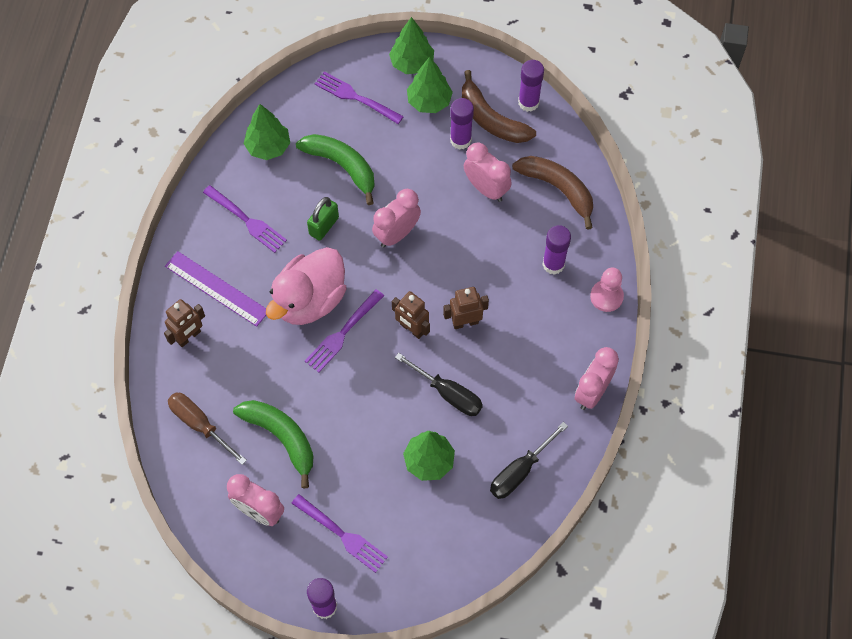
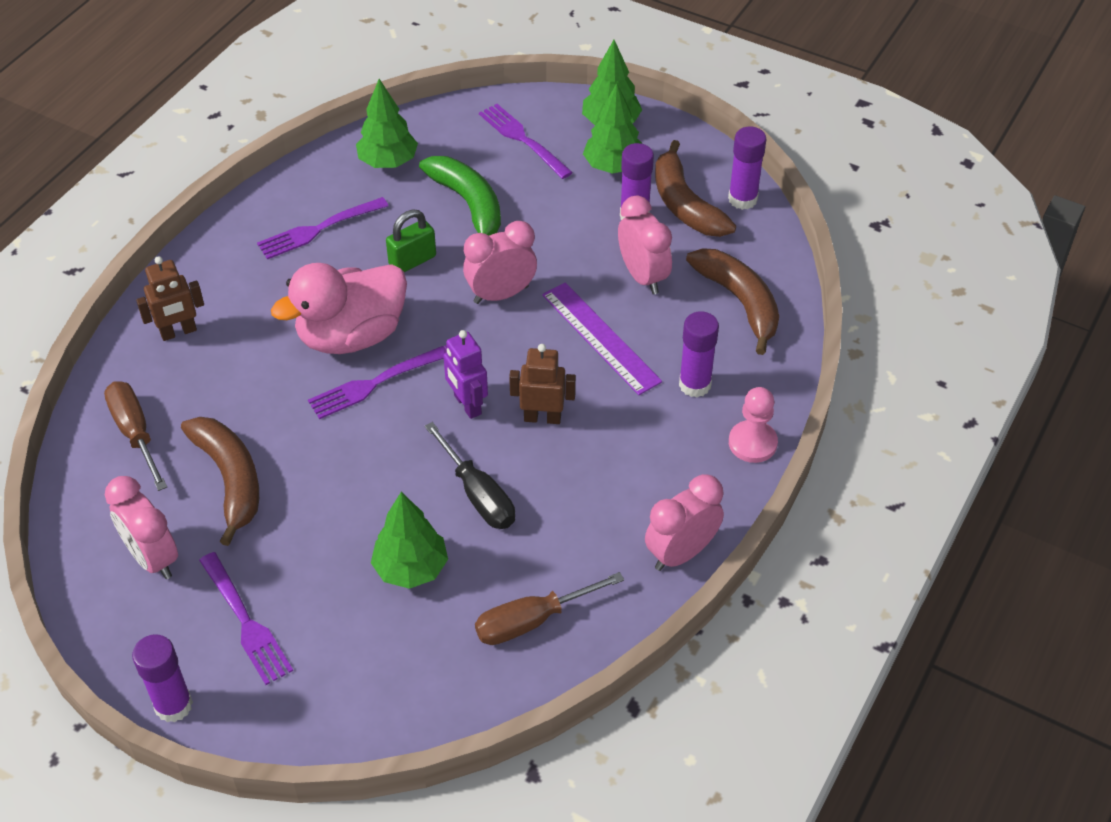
camera: 20 degrees right, 15 degrees down
purple ruler [165,251,266,327] -> purple ruler moved to [542,283,662,395]
purple fork [203,185,287,253] -> purple fork turned 90 degrees clockwise [257,197,388,260]
green banana [233,400,314,488] -> brown banana [181,417,259,546]
brown robot [392,291,430,339] -> purple robot [443,330,488,419]
black screwdriver [490,422,568,499] -> brown screwdriver [475,572,624,645]

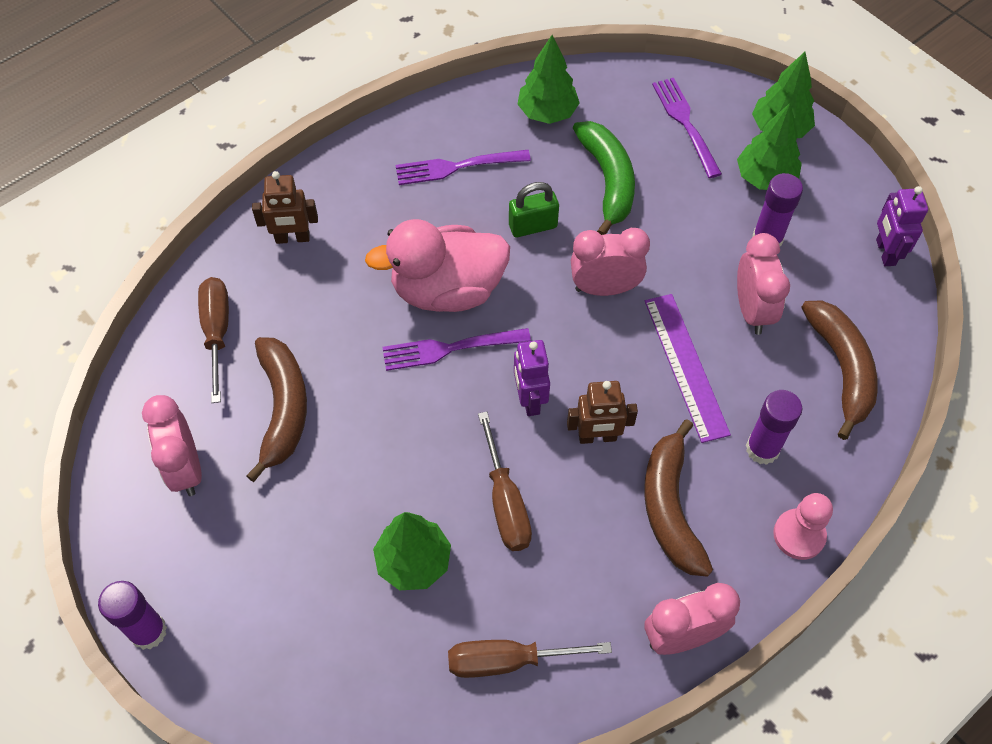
camera: 20 degrees right, 10 degrees up
purple fork [199,552,293,685] -> none
black screwdriver [425,422,515,529] -> brown screwdriver [478,412,532,551]
brown robot [509,344,576,424] -> brown robot turned 150 degrees clockwise [567,381,638,444]
brown banana [655,140,736,237] -> brown banana moved to [644,419,713,577]
purple glue stick [728,127,766,210] -> purple robot [876,186,928,266]

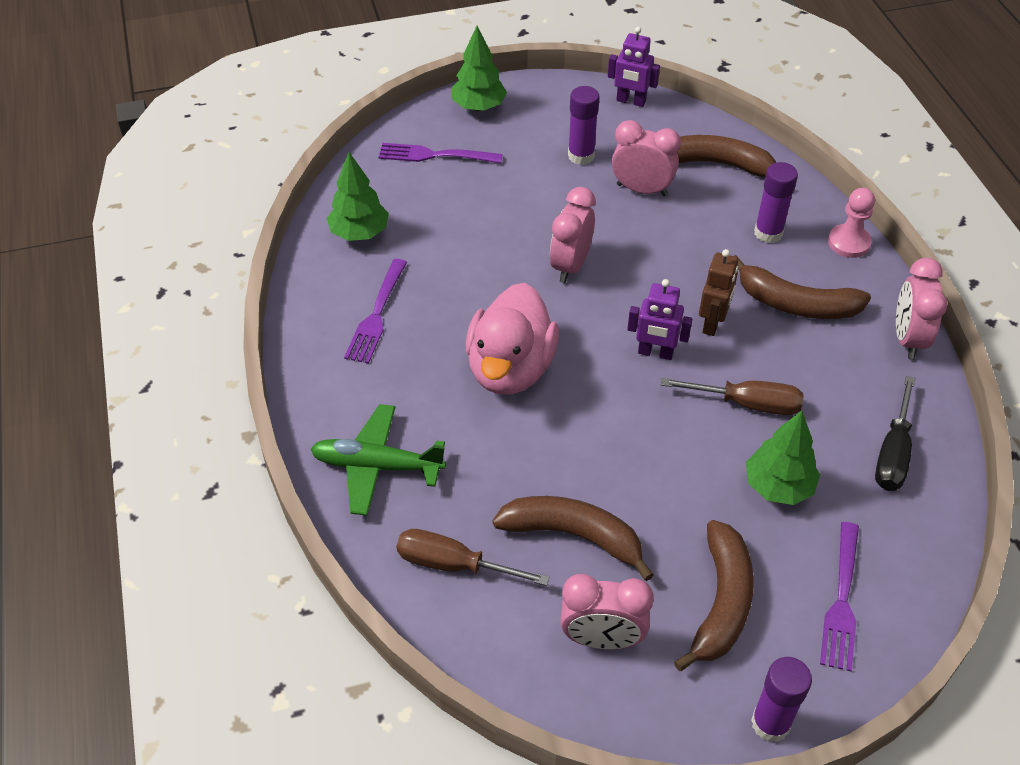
camera: 65 degrees left, 10 degrees down
brown robot [252,171,318,244] -> green plane [310,404,446,516]
purple fork [382,328,531,371] -> purple fork moved to [820,522,859,671]
brown screwdriver [448,640,612,678] -> black screwdriver [875,376,915,491]
green padlock [509,182,559,237] -> none
green banana [573,121,635,235] -> none
purple ruler [645,294,731,443] -> none
green tree [737,103,802,190] -> none
none -> brown banana [674,520,754,671]

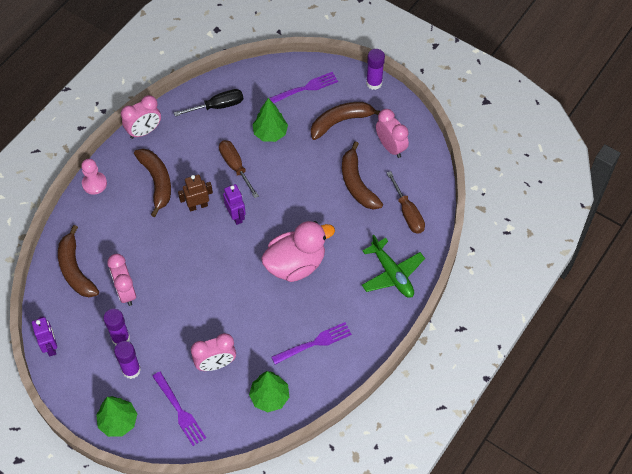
camera: 130 degrees left, 10 degrees up
pink clock [550,187,596,283] -> pink clock moved to [191,333,236,371]
purple glue stick [754,162,798,243] -> purple glue stick moved to [114,341,141,379]

